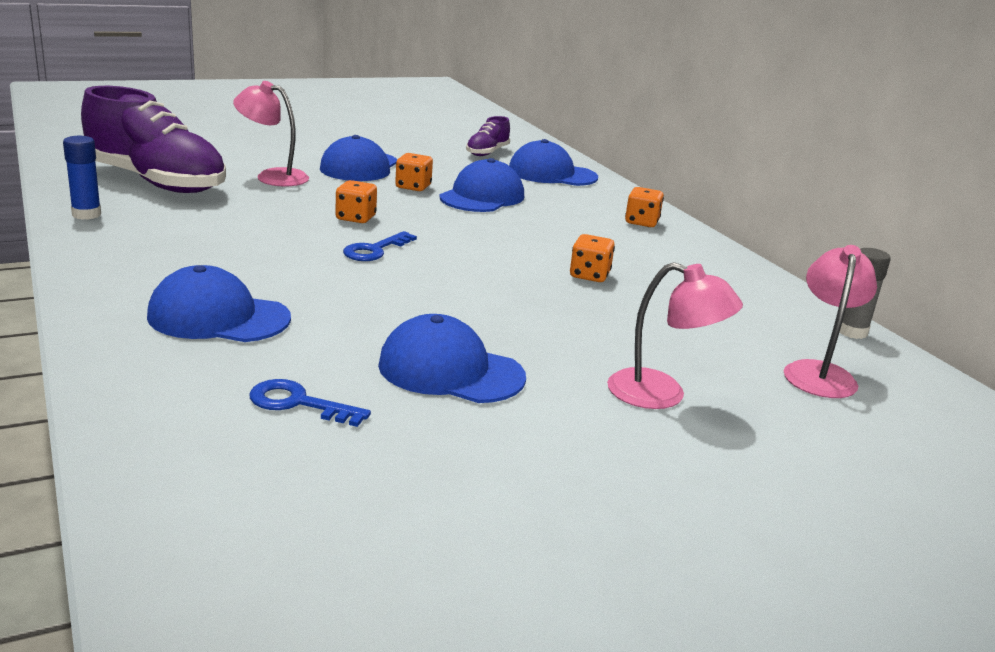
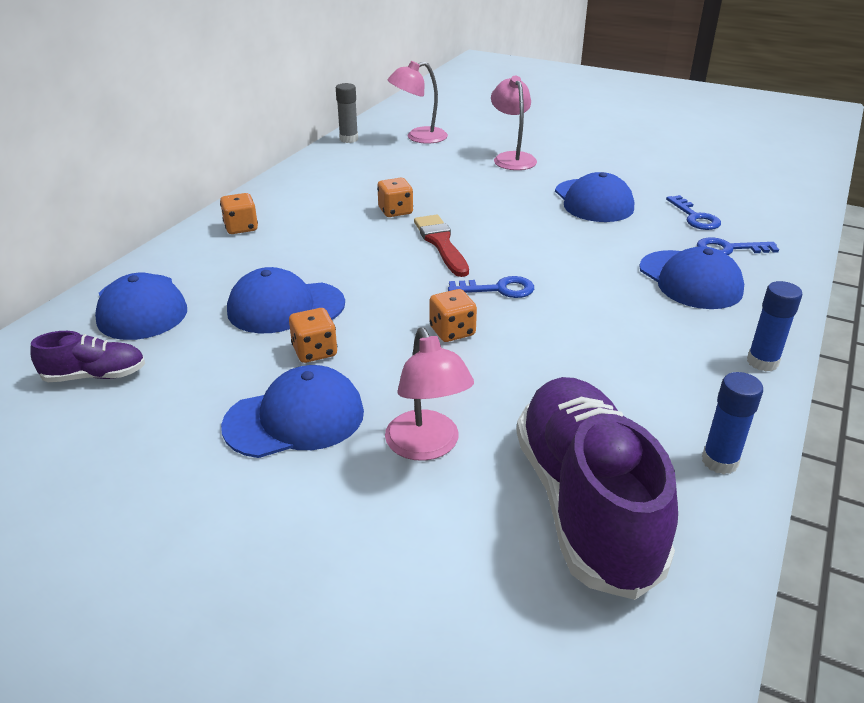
camera: 125 degrees left, 10 degrees up
none -> red brush [414,215,469,277]
none -> blue key [697,237,779,255]
none -> blue glue stick [747,281,802,372]

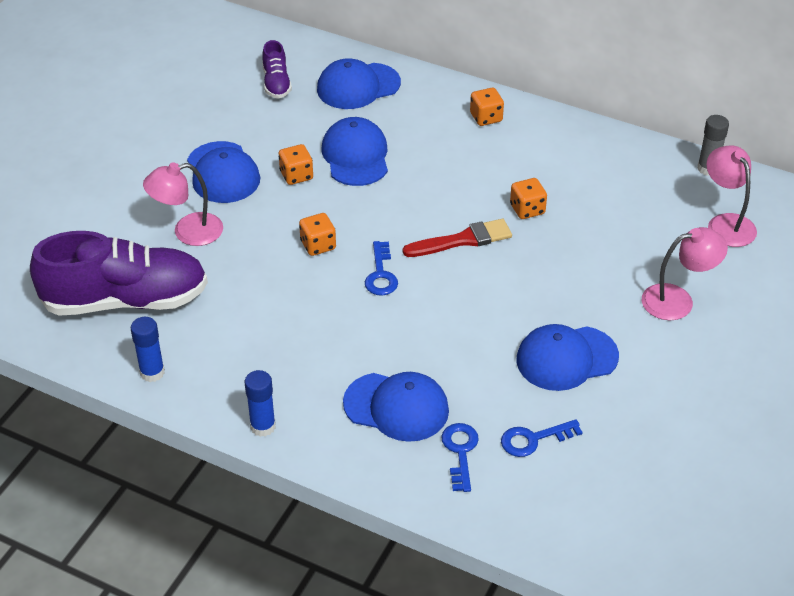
camera: 90 degrees right, 10 degrees up
blue cap [639,247,744,309] -> blue cap turned 135 degrees counterclockwise [343,372,449,442]

